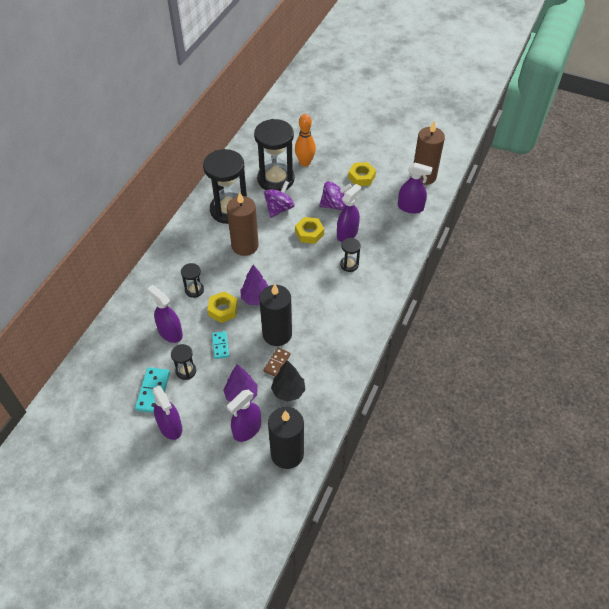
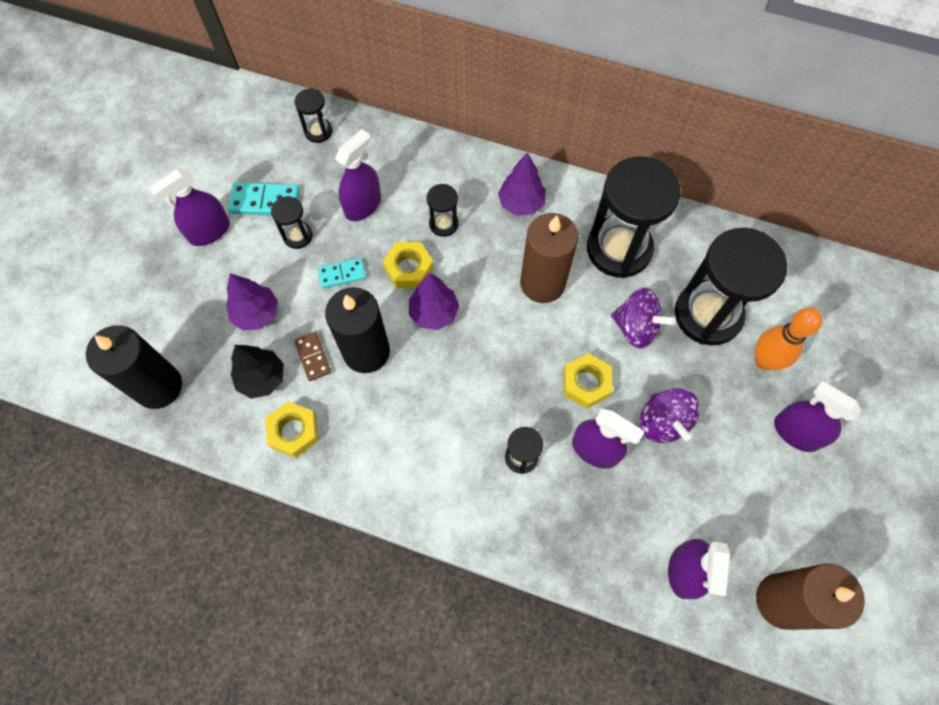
camera: 85 degrees right, 15 degrees up
purple spray bottle [227,390,261,442] -> purple spray bottle moved to [774,381,861,452]
brown domino [263,347,291,376] -> brown domino turned 45 degrees clockwise [294,332,331,381]
yellow nut [348,162,376,186] -> yellow nut moved to [265,401,318,458]
none -> black hourglass [294,88,332,143]
none -> purple tree [498,153,546,216]

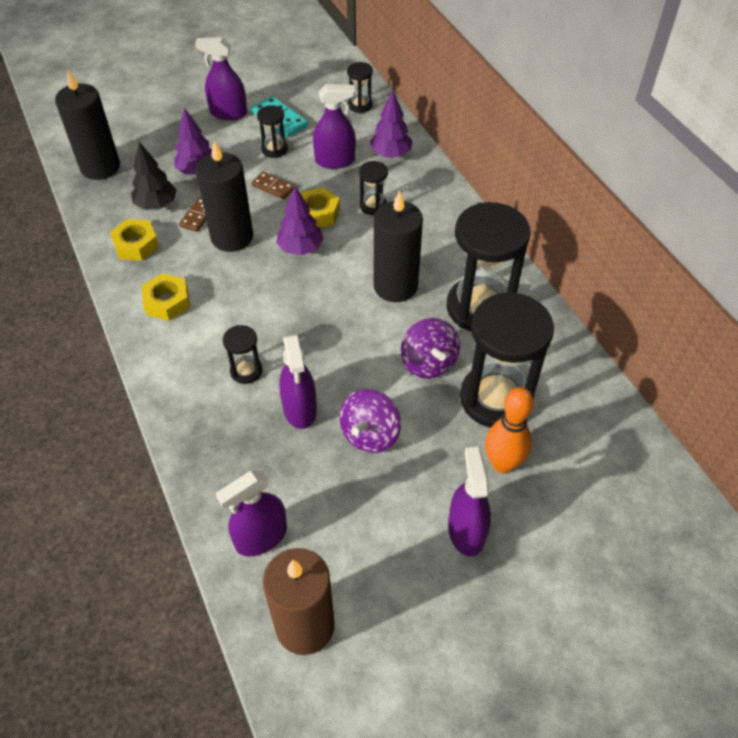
camera: 45 degrees right, 15 degrees down
turquoise domino [318,258,366,288] -> brown domino [251,172,295,199]
purple tree [498,153,546,216] -> purple tree moved to [370,91,413,158]
brown candle [520,213,579,303] -> black candle [373,191,423,302]
yellow nut [564,353,613,409] -> yellow nut moved to [142,273,190,321]

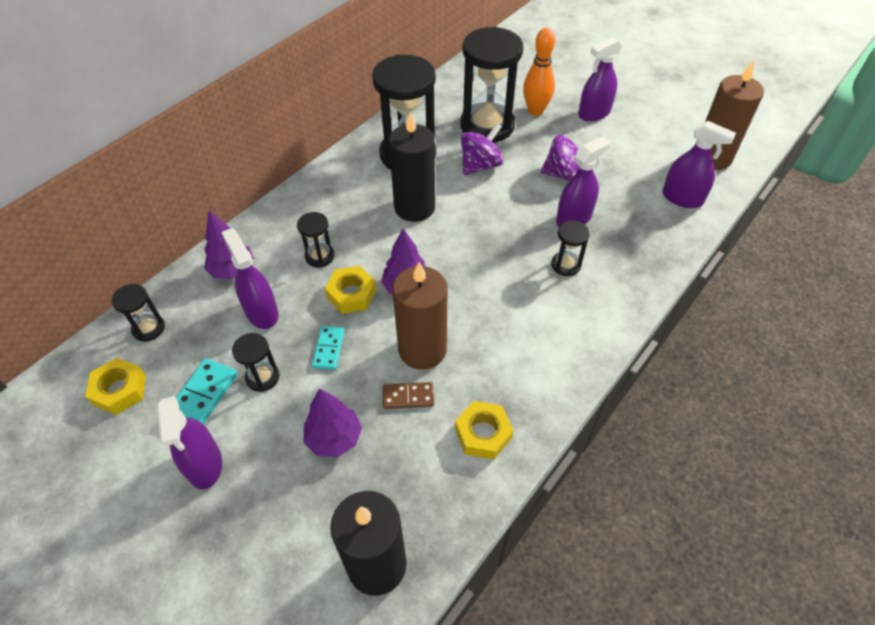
camera: 115 degrees left, 0 degrees up
black tree [131,142,177,210] -> none
yellow nut [142,273,190,321] -> yellow nut moved to [85,358,146,415]
black candle [196,141,253,252] -> brown candle [393,262,448,370]
brown domino [251,172,295,199] -> turquoise domino [312,326,345,370]

